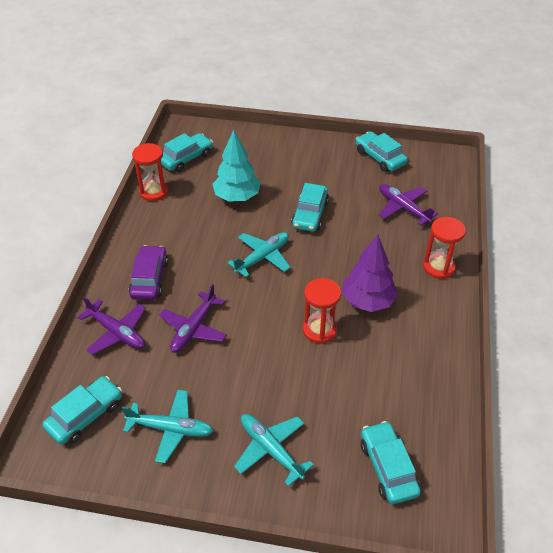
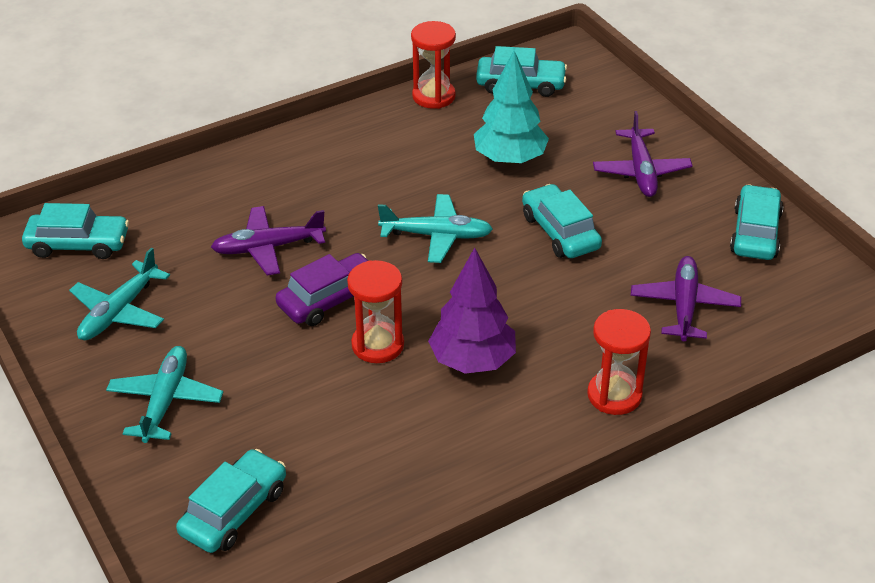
camera: 50 degrees right, 5 degrees down
purple plane [78,297,146,355] -> purple plane moved to [593,111,693,197]
turquoise plane [122,390,213,463] -> turquoise plane turned 60 degrees clockwise [69,247,170,340]
purple car [129,245,168,300] -> purple car moved to [276,253,368,326]
turquoise car [291,183,329,232] -> turquoise car turned 90 degrees clockwise [522,184,602,258]

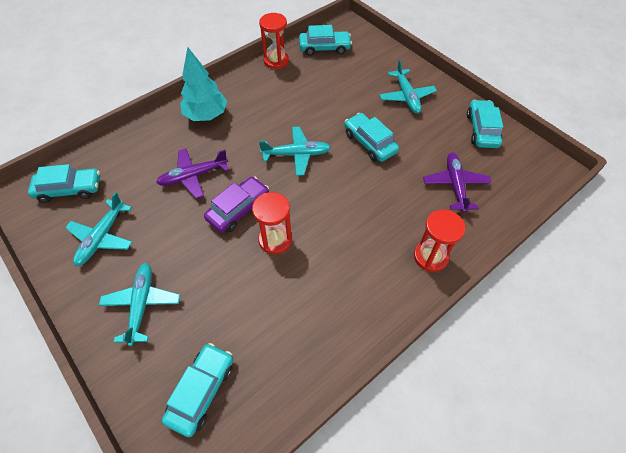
camera: 10 degrees left, 15 degrees up
purple tree [428,247,516,374] -> none
turquoise tree [474,51,549,165] -> turquoise tree moved to [180,47,227,121]
purple plane [593,111,693,197] -> turquoise plane [379,59,437,114]

